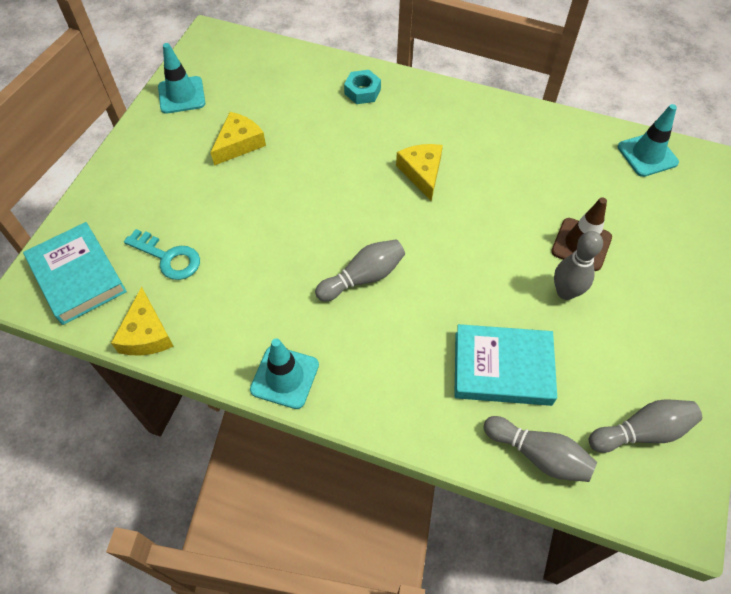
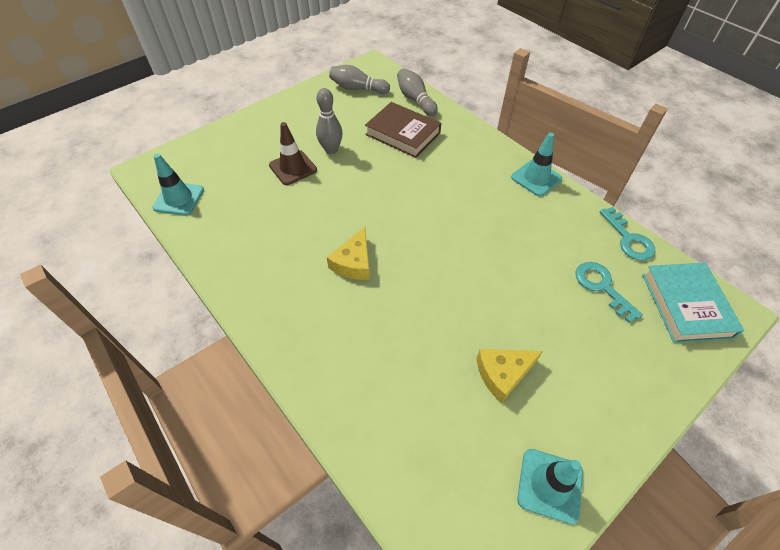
camera: 150 degrees left, 5 degrees down
yellow cheese [111,287,174,356] -> turquoise key [600,207,655,261]
grey bowling pin [315,239,405,302] -> none
turquoise nut [344,70,381,104] -> none
turquoise book [454,324,557,406] -> brown book [365,102,441,158]

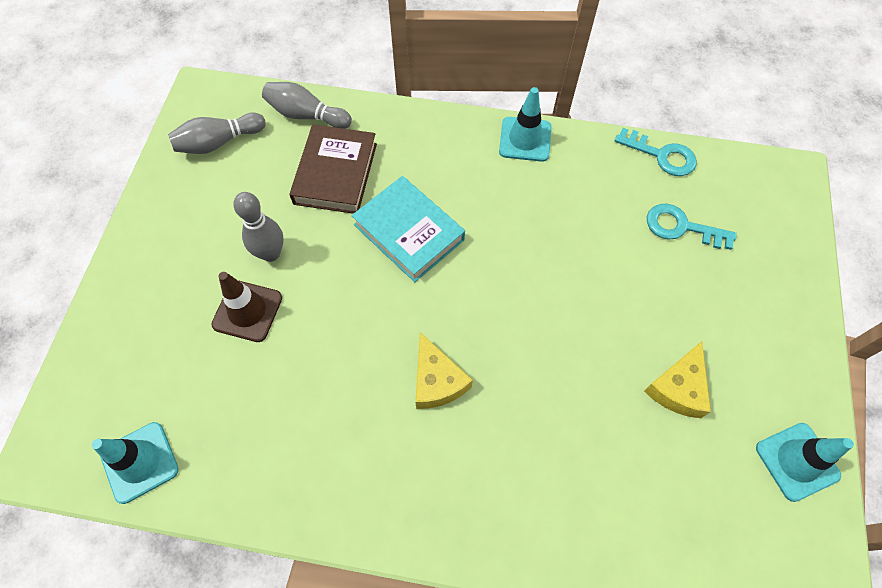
camera: 40 degrees left, 10 degrees up
brown book [365,102,441,158] -> brown book turned 75 degrees counterclockwise [289,124,377,214]
turquoise book [642,262,744,343] -> turquoise book moved to [351,176,465,282]

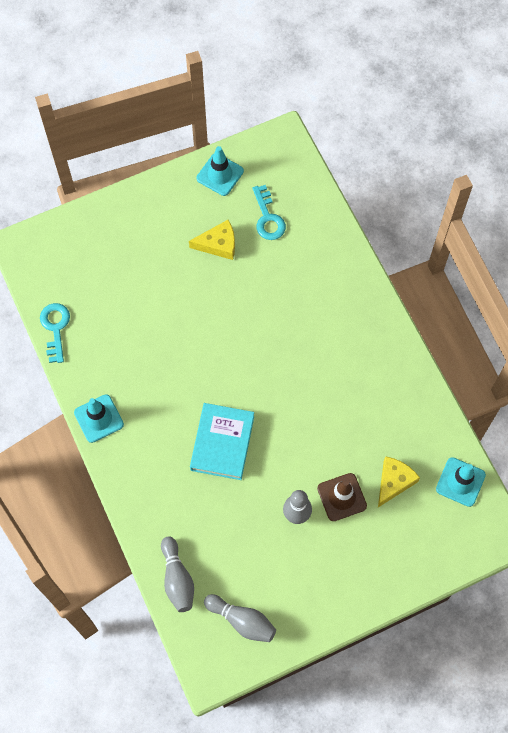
camera: 125 degrees left, 5 degrees up
brown book [289,124,377,214] -> none
yellow cheese [415,332,473,409] -> yellow cheese moved to [378,456,420,507]
turquoise key [647,204,737,250] -> turquoise key moved to [252,185,286,240]

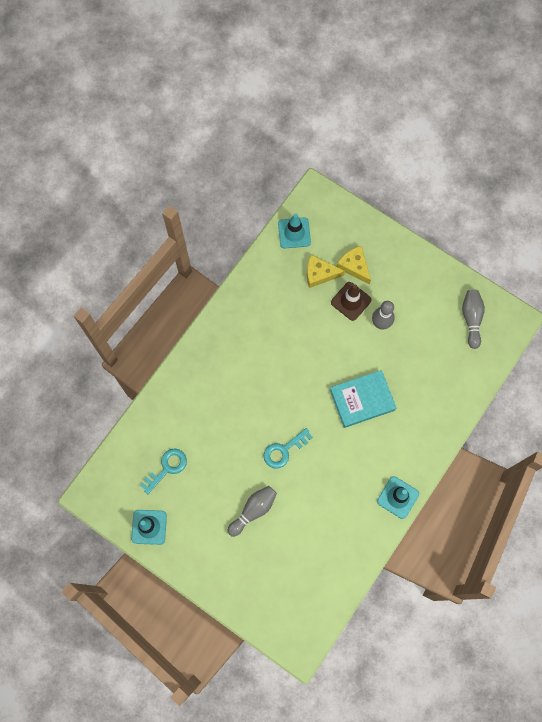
camera: 120 degrees left, 5 degrees up
turquoise key [40,303,70,363] -> turquoise key moved to [264,428,313,468]
grey bowling pin [161,536,194,612] -> grey bowling pin moved to [227,486,277,537]
yellow cheese [189,220,235,260] -> yellow cheese moved to [337,246,371,285]

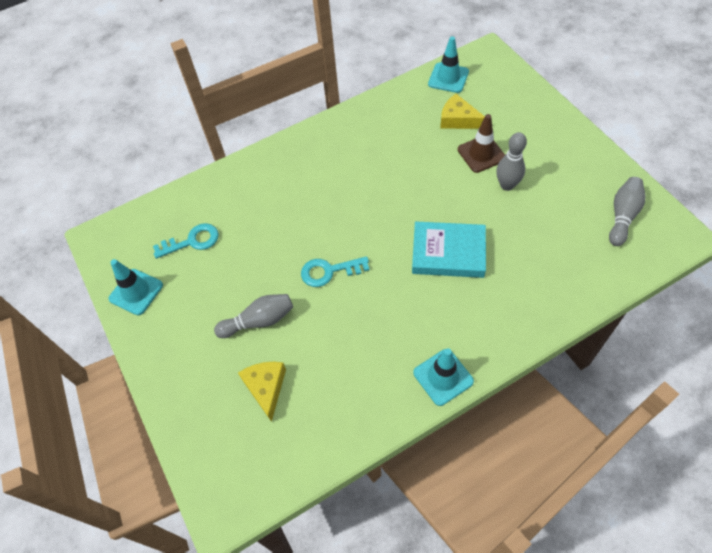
camera: 30 degrees right, 15 degrees down
yellow cheese [337,246,371,285] -> yellow cheese moved to [238,362,286,422]

